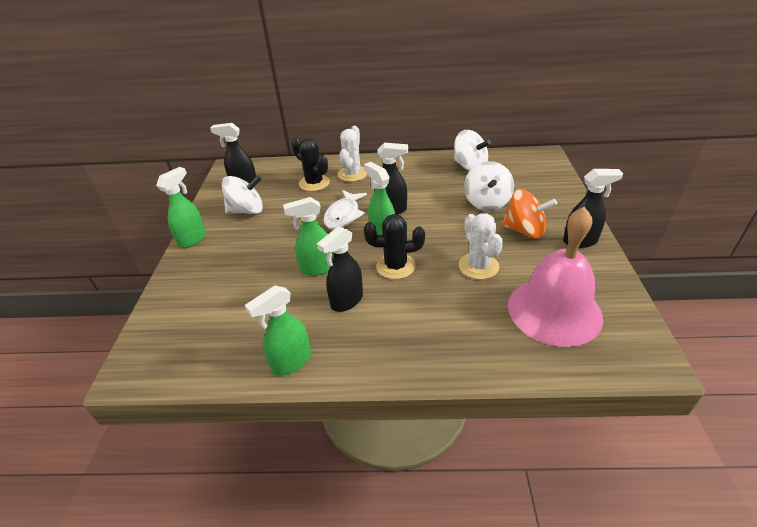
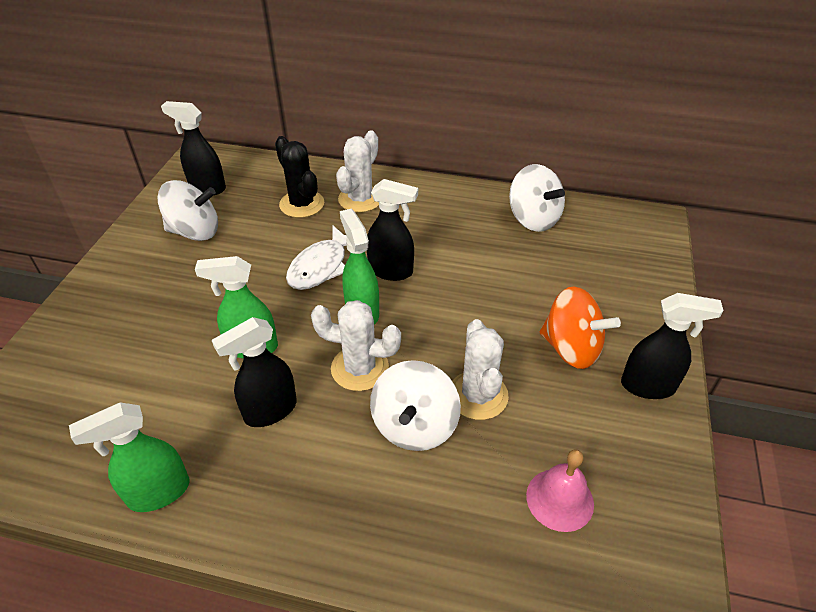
camera: 10 degrees right, 5 degrees up
green spray bottle [156,167,206,248] -> none
black cactus [364,214,425,279] -> white cactus [311,300,401,391]
white spinning top [464,161,514,211] -> white spinning top moved to [370,360,461,451]
pink bell [508,207,603,347] -> pink bell [526,449,594,532], size x0.48

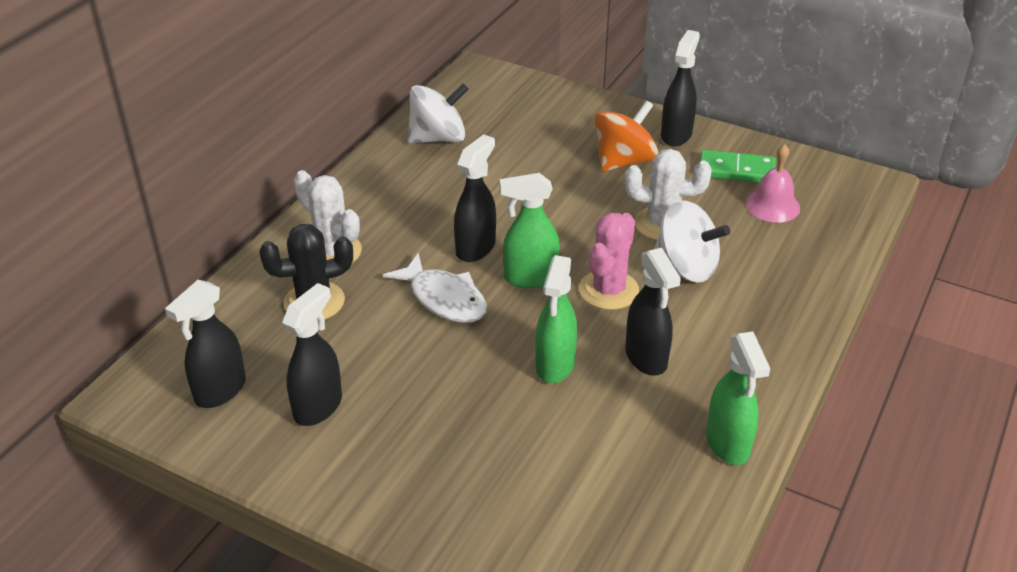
camera: 75 degrees left, 5 degrees down
white spinning top [158,180,218,241] -> black spray bottle [282,283,342,426]
white cactus [311,300,401,391] -> pink cactus [579,213,639,310]
none -> green domino [700,150,776,183]

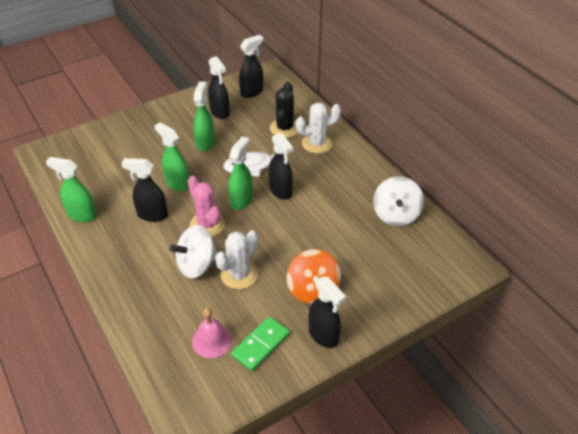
camera: 120 degrees right, 5 degrees up
black spray bottle [165,280,246,408] -> black spray bottle turned 75 degrees clockwise [239,35,263,98]
none -> green spray bottle [194,81,215,152]

